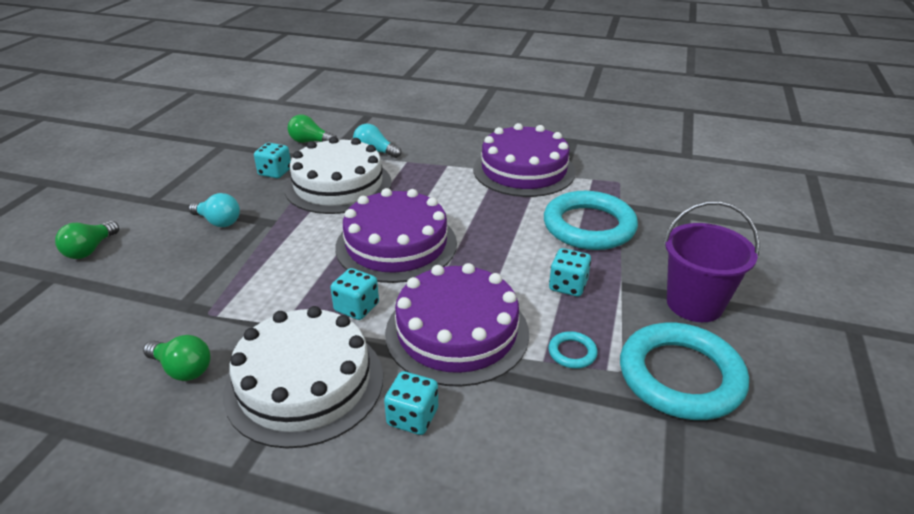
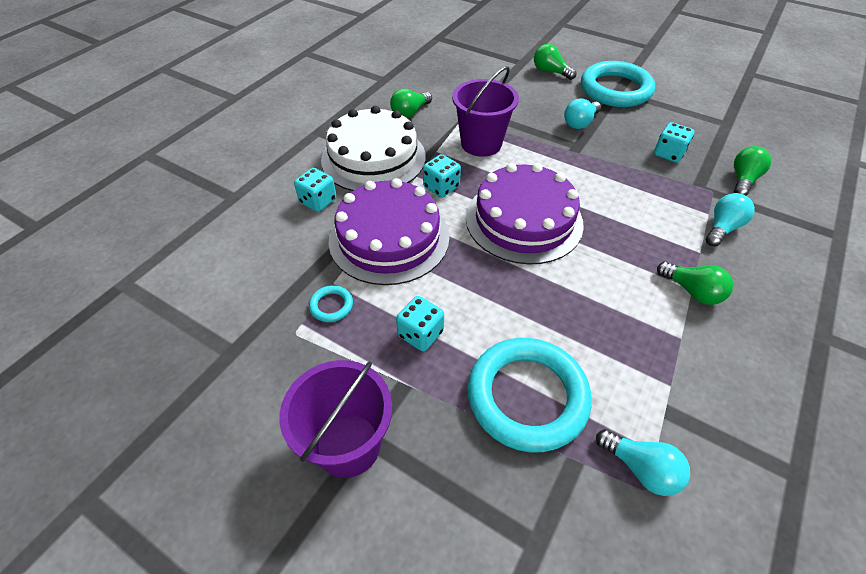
camera: 105 degrees right, 15 degrees up
white cake [284,136,392,214] -> none
purple cake [473,123,576,197] -> none
turquoise ring [620,323,749,420] -> turquoise ring moved to [581,61,655,107]
none -> purple bucket [452,66,519,157]
none -> turquoise light bulb [596,429,690,496]
none -> green light bulb [657,262,733,305]

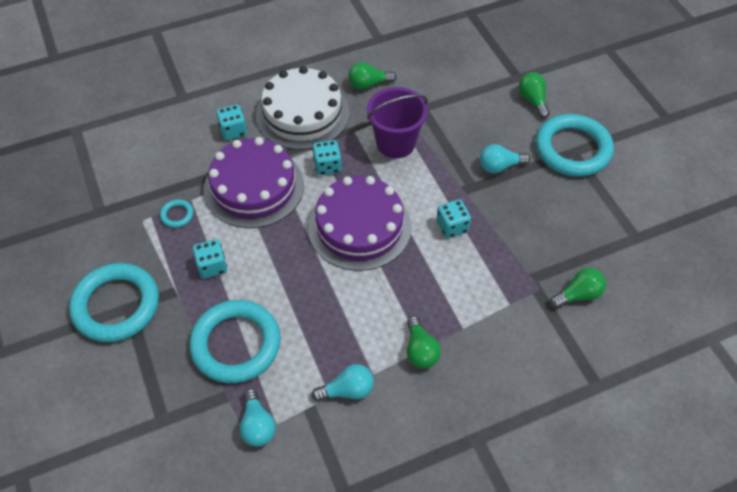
camera: 35 degrees right, 5 degrees up
purple bucket [279,360,392,478] -> turquoise ring [69,263,159,342]
turquoise dice [654,122,694,163] -> turquoise dice moved to [436,199,471,238]
turquoise light bulb [706,193,755,246] -> turquoise light bulb moved to [312,364,374,402]

